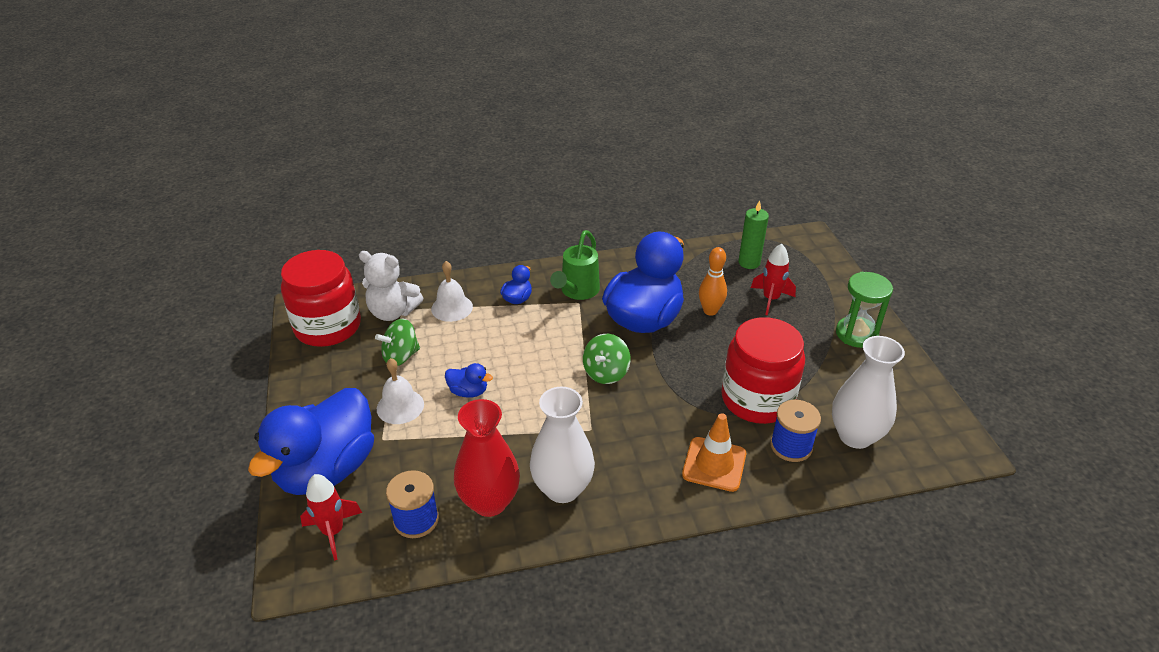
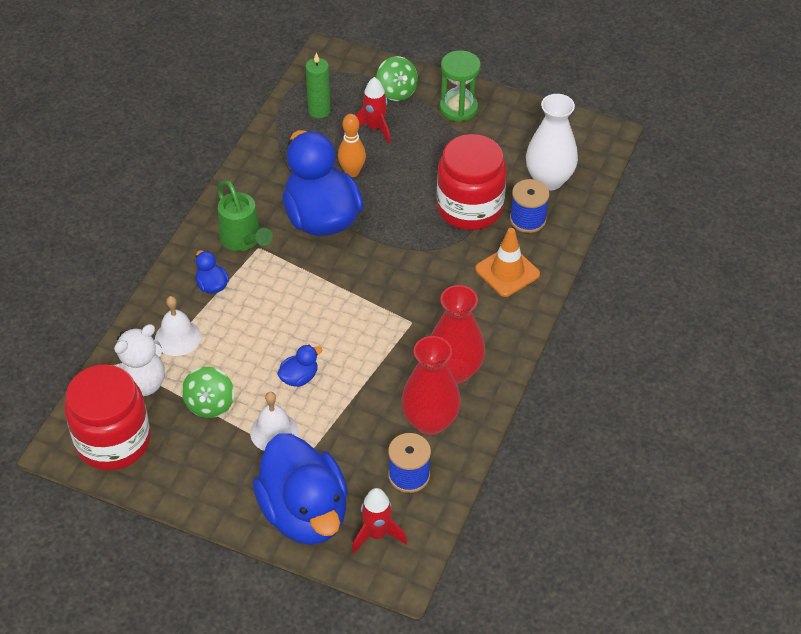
camera: 55 degrees left, 10 degrees up
white vase [530,387,595,503] -> red vase [431,285,485,384]
green spinning top [583,334,630,384] -> green spinning top moved to [376,56,418,101]

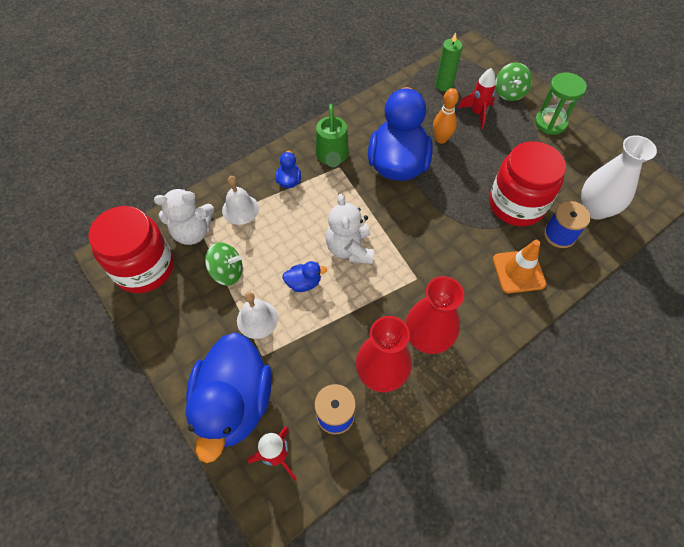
camera: 30 degrees right, 10 degrees up
green spinning top [182,367,234,418] -> green spinning top turned 120 degrees counterclockwise [205,242,243,286]
none -> white teddy bear [326,194,374,264]

